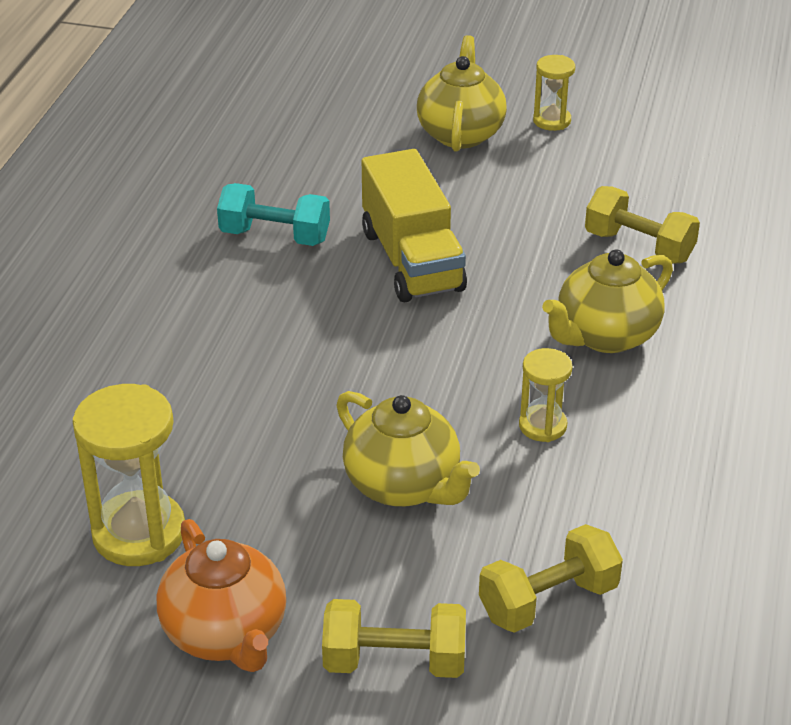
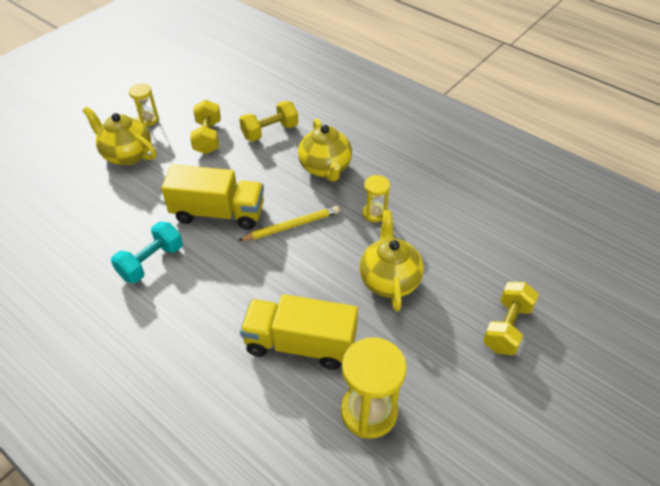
camera: 65 degrees left, 10 degrees up
orange teapot [157,519,286,672] -> none
yellow teapot [336,391,480,507] -> yellow teapot turned 75 degrees counterclockwise [360,210,424,311]
yellow dumbbell [479,524,623,633] -> yellow dumbbell moved to [190,100,221,154]
none -> yellow pencil [238,206,340,241]
none -> yellow truck [240,294,358,370]

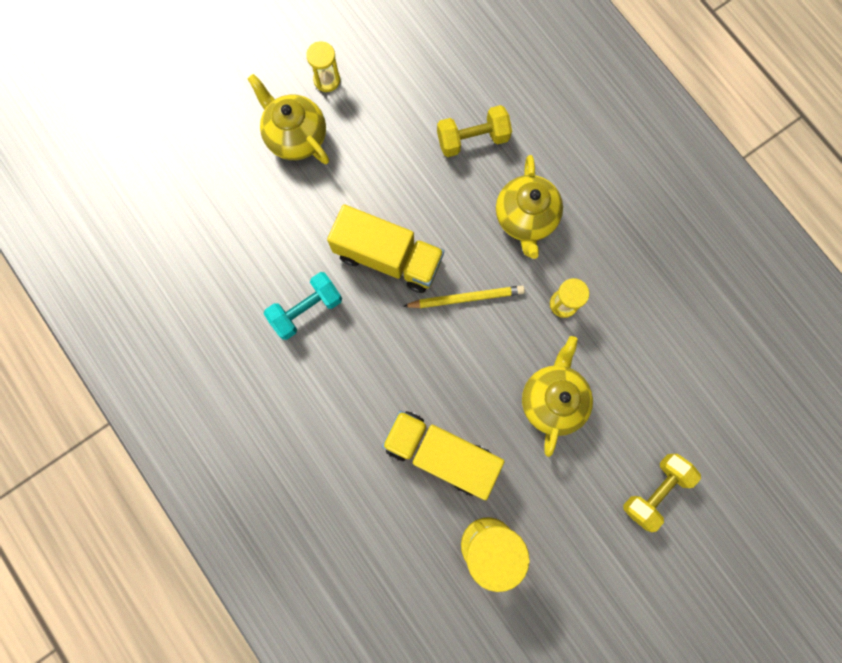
camera: 15 degrees right, 30 degrees up
yellow dumbbell [190,100,221,154] -> none

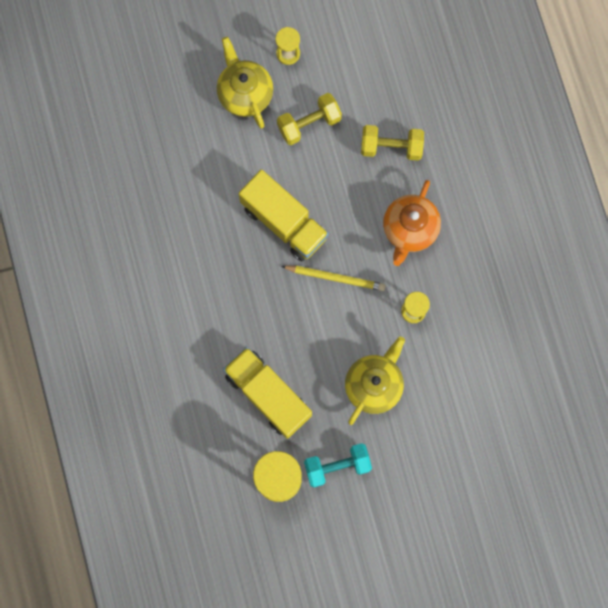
camera: 20 degrees right, 0 degrees up
turquoise dumbbell [264,272,342,340] -> turquoise dumbbell moved to [304,443,372,487]
yellow teapot [496,155,563,259] -> orange teapot [383,180,441,266]
yellow dumbbell [623,454,701,532] -> yellow dumbbell moved to [277,93,342,145]

